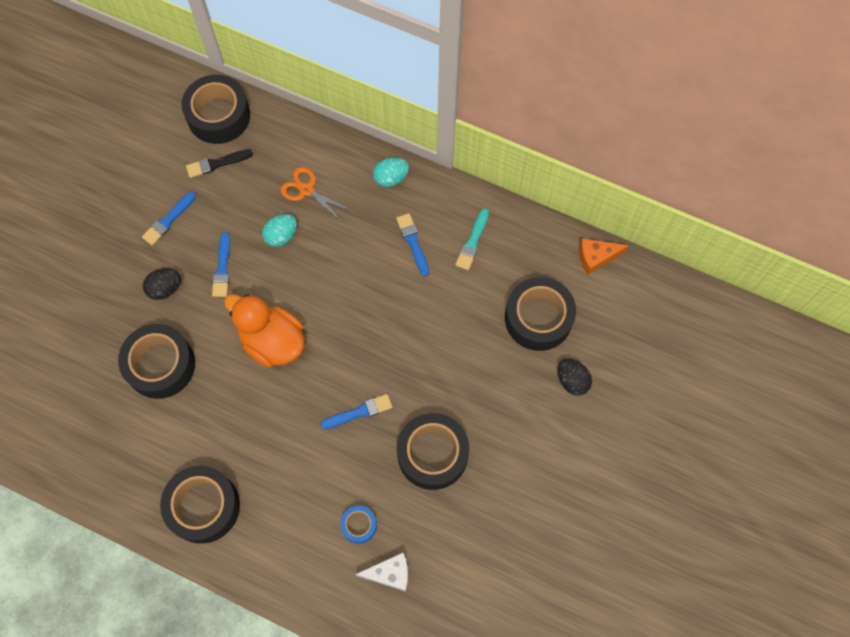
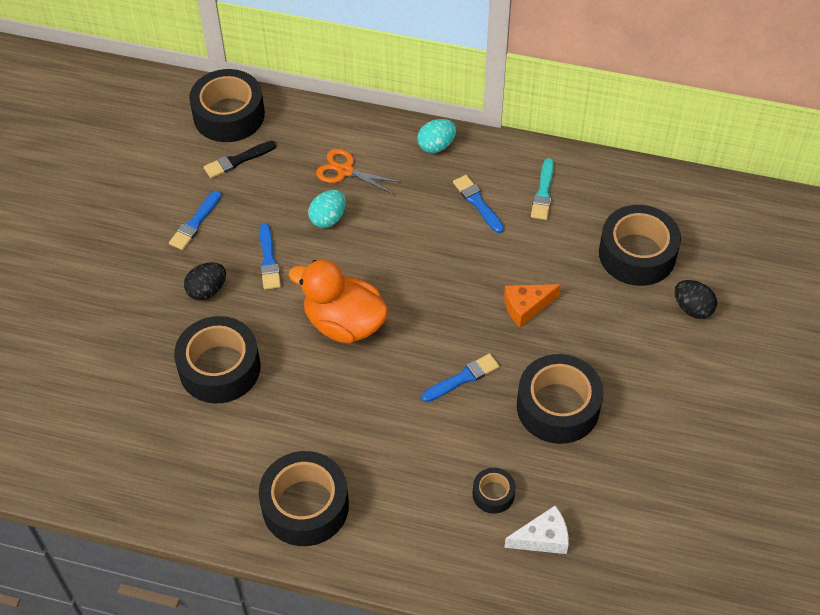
camera: 10 degrees left, 15 degrees down
blue tape [340,506,377,544] -> black tape [473,468,516,514]
orange cheese [579,238,629,275] -> orange cheese moved to [504,284,561,327]

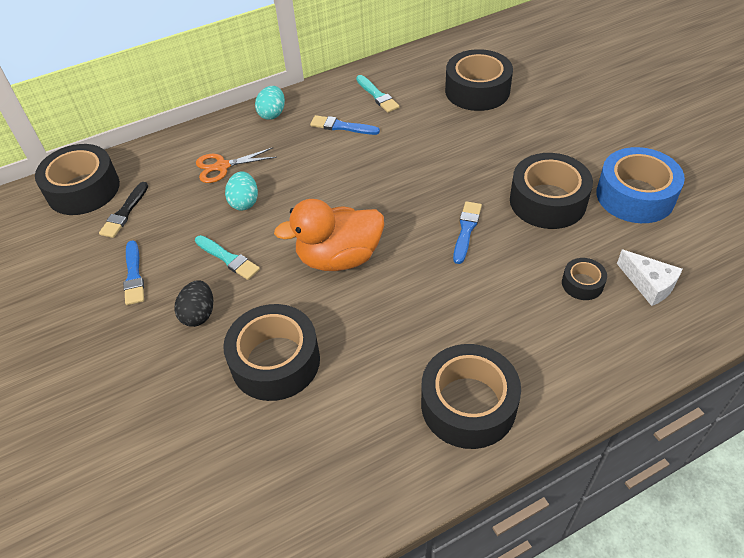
camera: 40 degrees left, 5 degrees down
blue brush [259,223,281,290] -> turquoise brush [195,235,260,280]
orange cheese [504,284,561,327] -> none
white cheese [504,505,569,554] -> white cheese turned 105 degrees clockwise [617,250,683,306]
black egg [674,280,717,319] -> none
none -> blue tape [596,147,685,223]

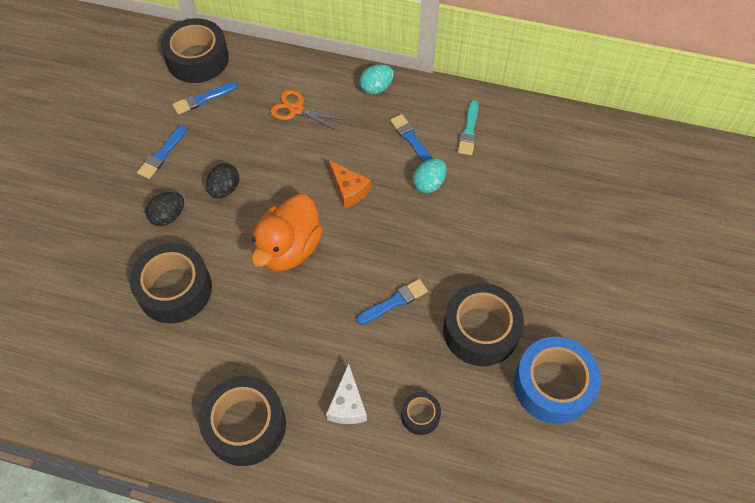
camera: 40 degrees right, 10 degrees up
black brush [99,182,148,238] -> blue brush [172,82,237,115]
turquoise brush [195,235,260,280] -> black egg [206,163,239,198]
turquoise egg [225,171,258,211] -> turquoise egg moved to [413,158,447,193]
orange duck [274,199,384,271] -> orange duck turned 90 degrees counterclockwise [251,194,323,271]
black tape [445,49,513,111] -> none
white cheese [617,250,683,306] -> white cheese moved to [326,364,367,424]
none -> orange cheese [329,160,371,208]

